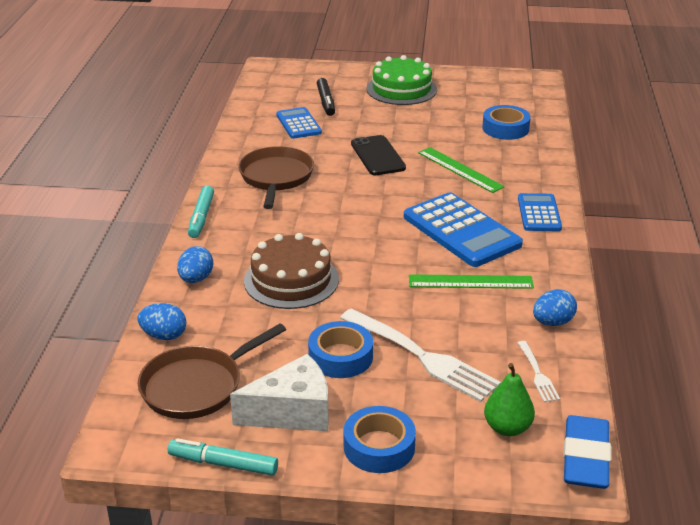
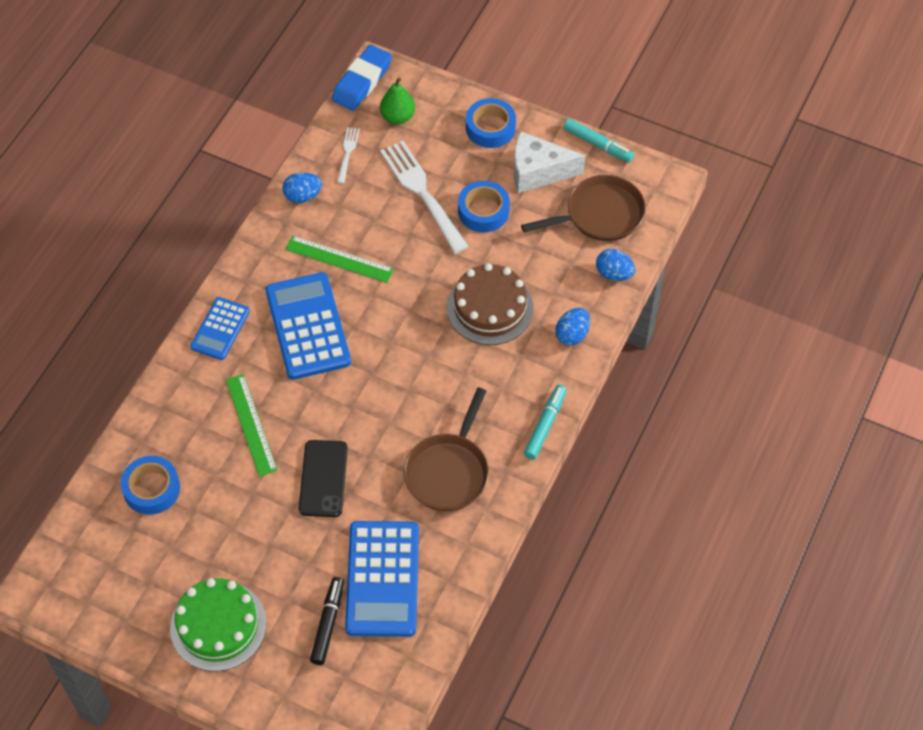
camera: 160 degrees left, 25 degrees up
blue calculator [276,107,322,139] -> blue calculator [345,521,419,637], size x1.73

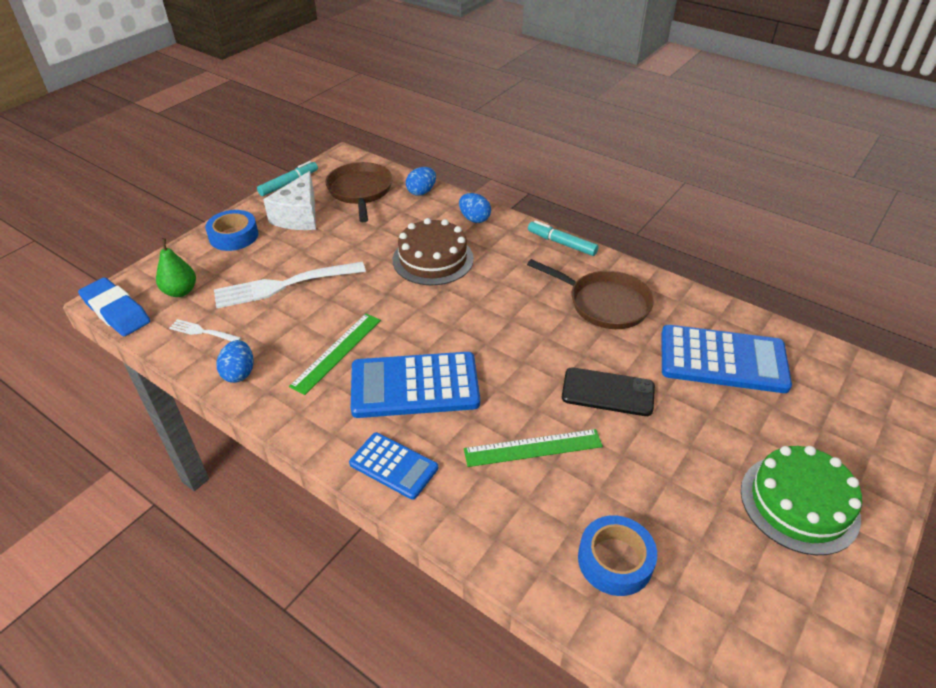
camera: 80 degrees left, 15 degrees down
black marker [310,577,344,665] -> none
blue tape [458,181,510,232] -> none

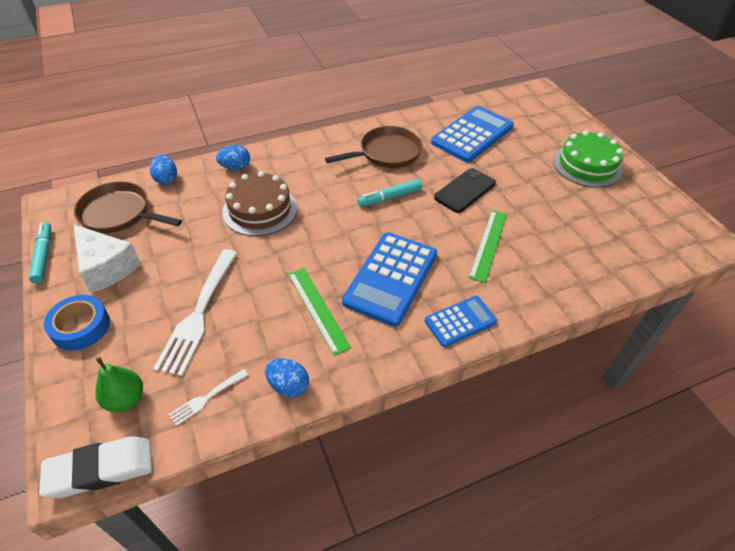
camera: 60 degrees left, 5 degrees up
blue eraser [78,277,150,336] -> white eraser [39,436,152,498]
turquoise marker [528,220,599,256] -> turquoise marker moved to [357,179,422,207]
blue tape [578,515,657,596] -> none

